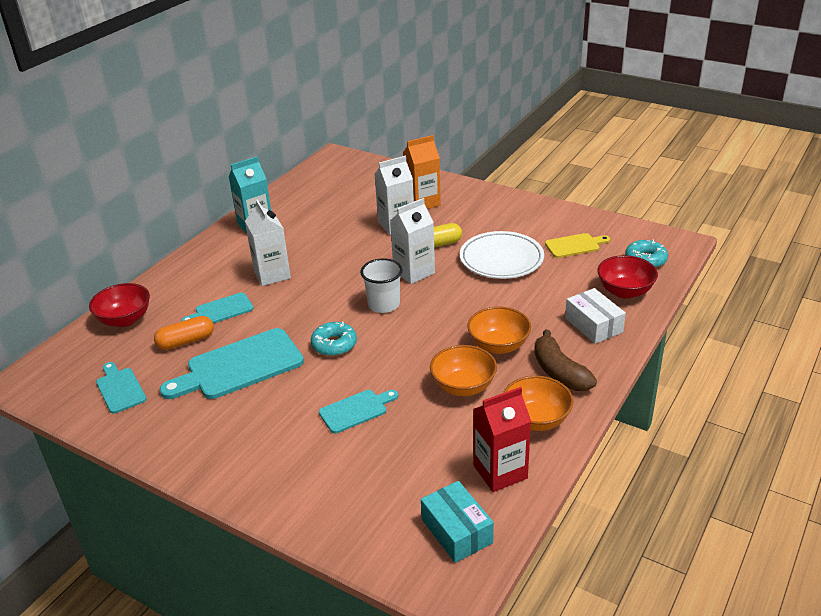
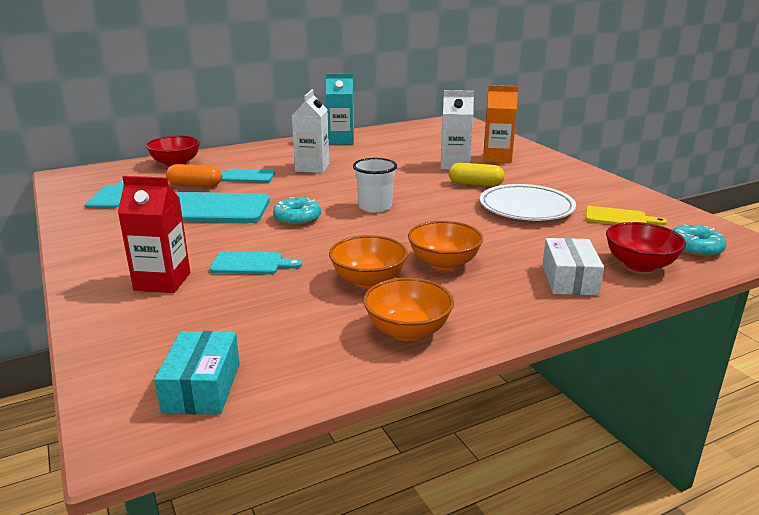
camera: 30 degrees right, 10 degrees down
white carton [390,198,435,284] -> none
red carton [474,387,531,492] -> red carton moved to [118,176,190,293]
brown banana [534,330,597,391] -> none

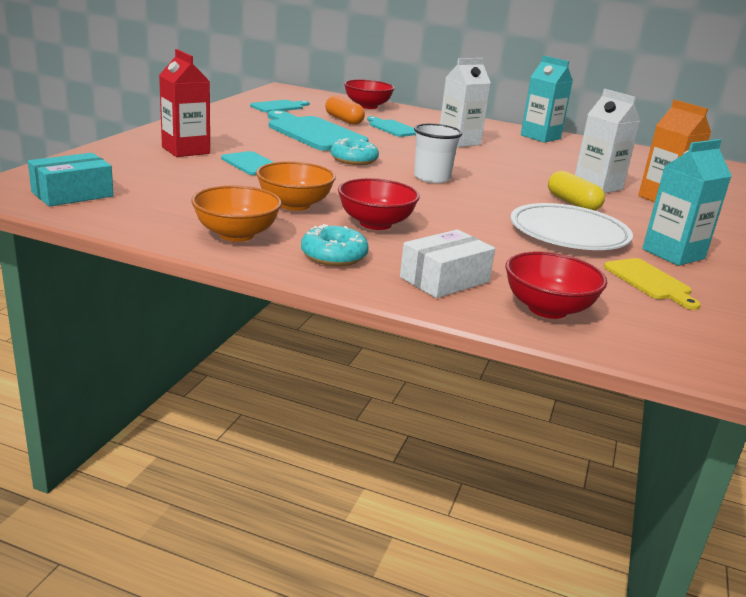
camera: 45 degrees right, 0 degrees up
orange bowl [408,221,483,271] -> red bowl [338,178,420,230]
turquoise donut [673,225,726,257] -> turquoise donut moved to [301,224,369,266]
none -> turquoise carton [642,139,732,266]

